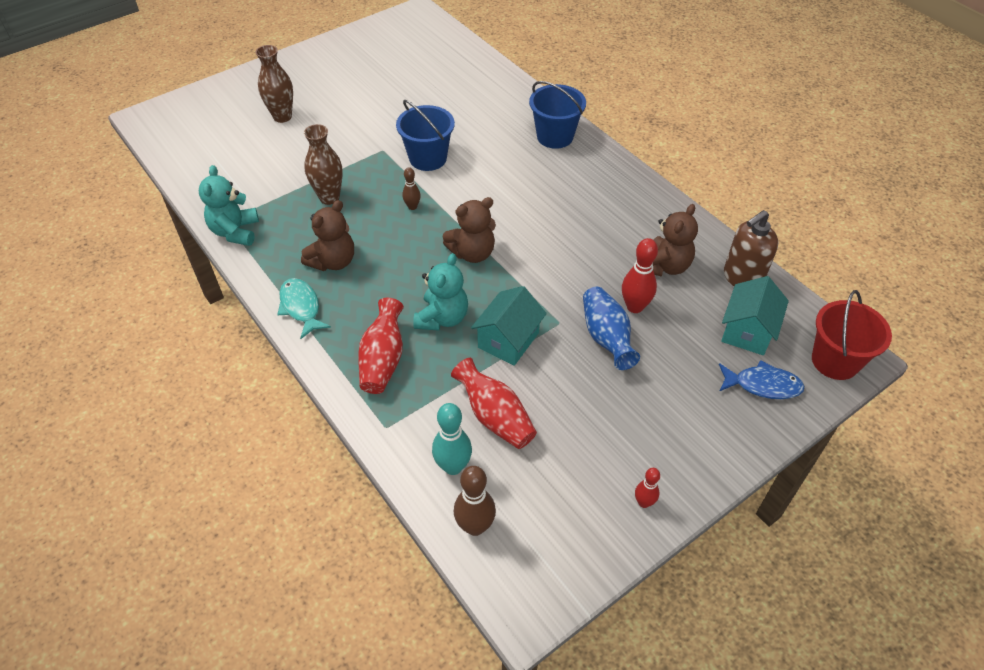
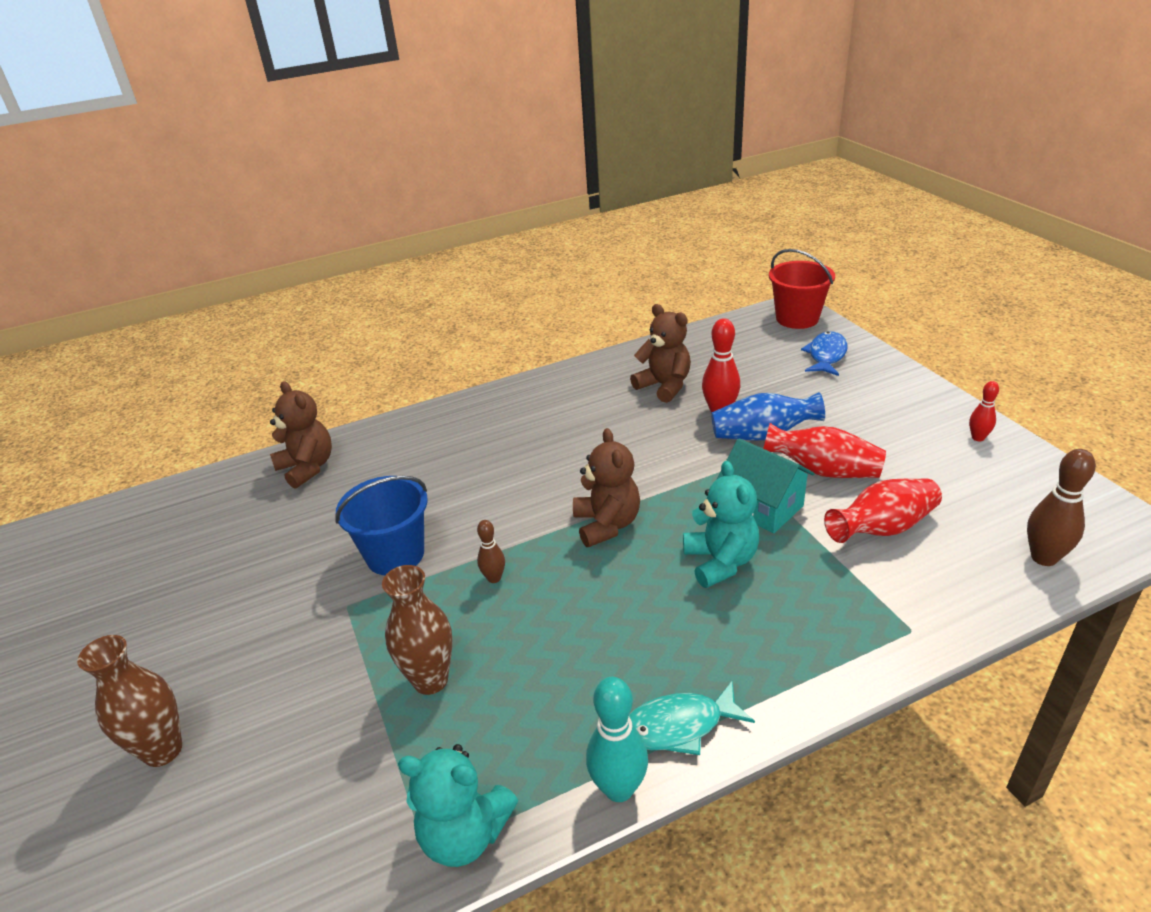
camera: 75 degrees left, 15 degrees down
brown teddy bear [301,200,354,271] -> brown teddy bear moved to [270,381,332,489]
red vase [358,298,404,394] -> red vase moved to [763,423,886,478]
turquoise teddy bear [413,253,468,330] -> turquoise teddy bear turned 45 degrees clockwise [683,461,759,588]
turquoise bowling pin [432,403,472,475] -> turquoise bowling pin moved to [586,677,648,802]
blue bucket [529,81,586,149] -> none
turquoise house [721,276,789,355] -> none
brown soap dispenser [724,210,779,286] -> none

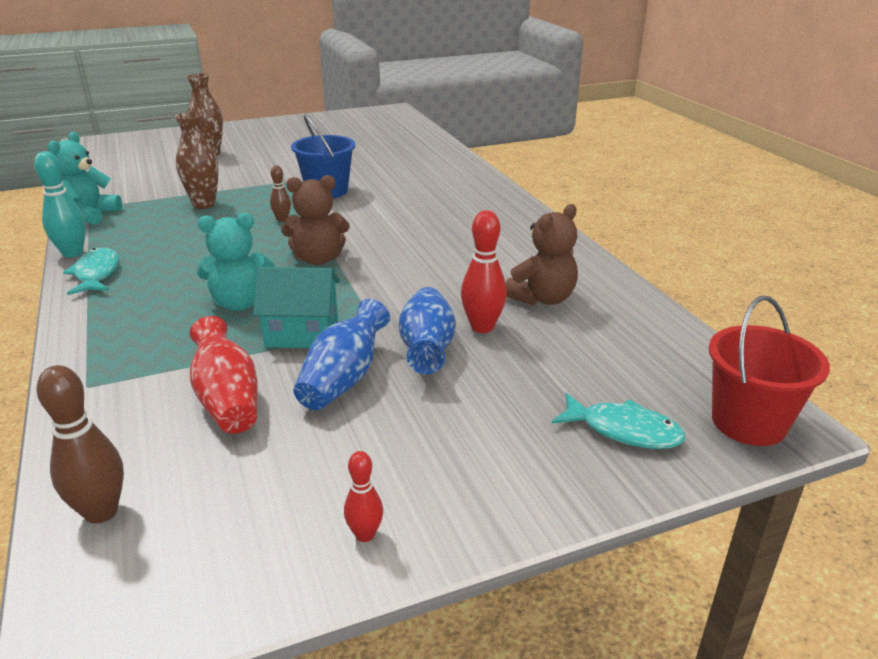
camera: 90 degrees right, 5 degrees down
brown teddy bear [270,381,332,489] -> none
turquoise house [717,438,815,533] -> turquoise house turned 45 degrees clockwise [253,267,340,348]
red vase [763,423,886,478] -> blue vase [293,299,390,410]
blue fish [801,331,848,376] -> turquoise fish [552,393,686,449]

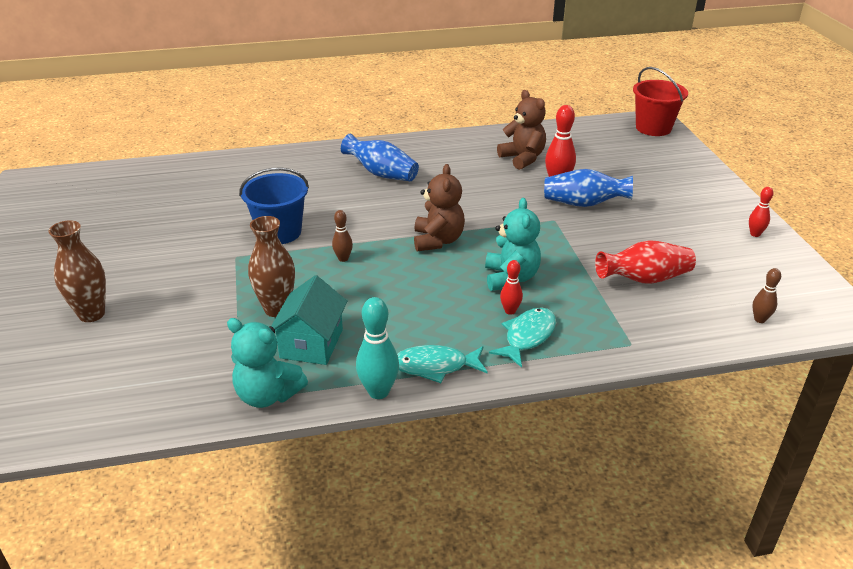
camera: 80 degrees left, 5 degrees up
brown bowling pin [36,365,124,524] -> brown bowling pin [753,268,781,323], size x0.59
turquoise house [253,267,340,348] -> turquoise house moved to [271,275,347,365]
blue vase [293,299,390,410] -> blue vase moved to [341,134,419,181]
turquoise fish [552,393,686,449] -> turquoise fish moved to [489,307,556,367]
none -> red bowling pin [500,260,523,315]

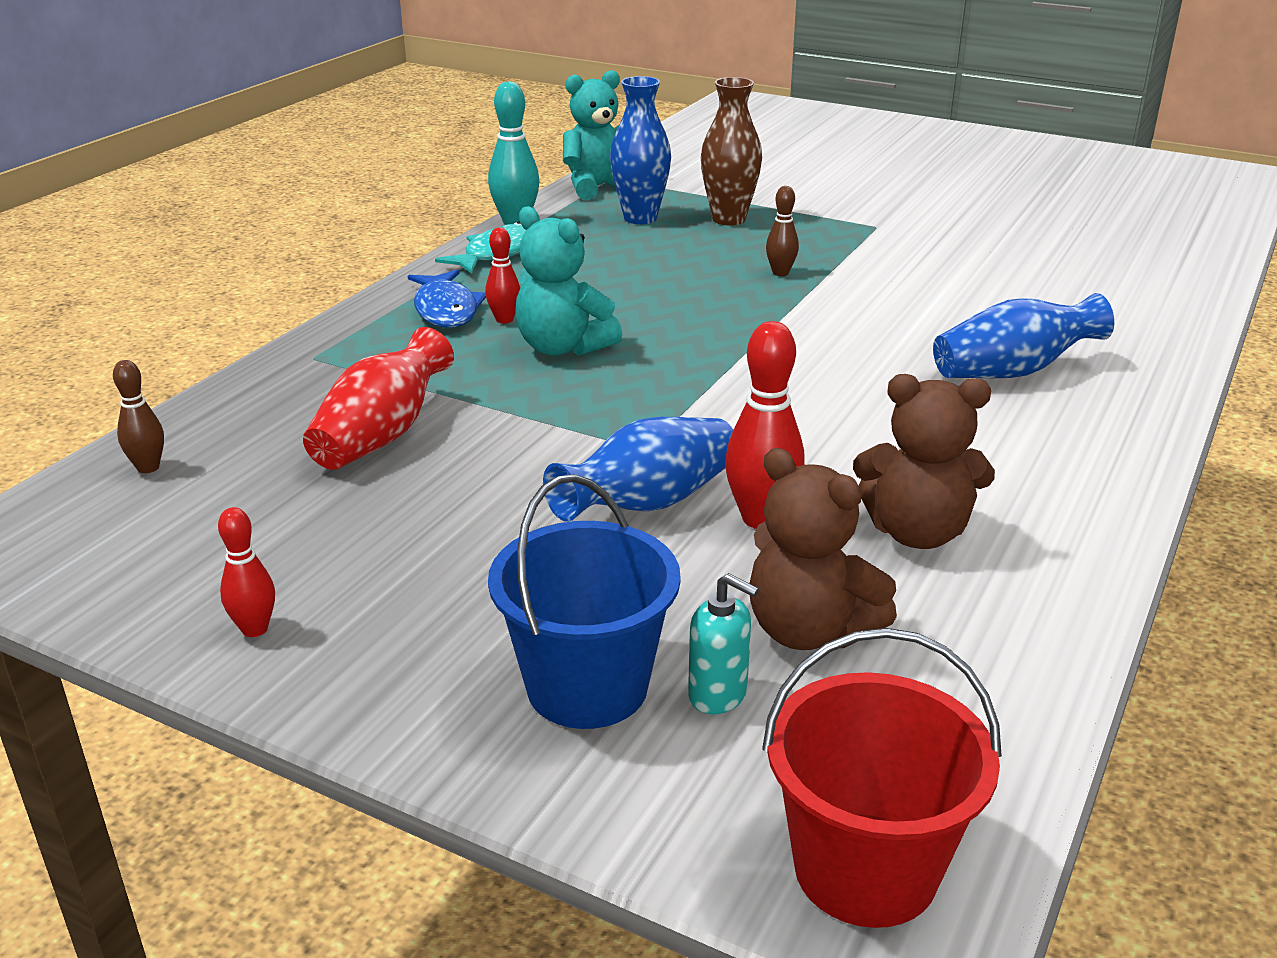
camera: 130 degrees right, 5 degrees down
brown vase [49,220,106,322] -> none
blue bucket [239,168,309,244] -> blue bucket moved to [488,474,681,729]
turquoise house [271,275,347,365] -> blue vase [610,76,671,224]
brown teddy bear [414,164,465,251] -> brown teddy bear moved to [750,448,897,650]
turquoise fish [489,307,556,367] -> blue fish [408,269,486,328]
none -> turquoise soap dispenser [688,573,759,715]

